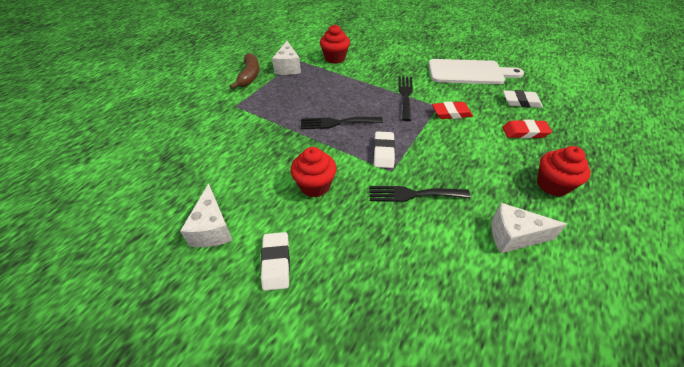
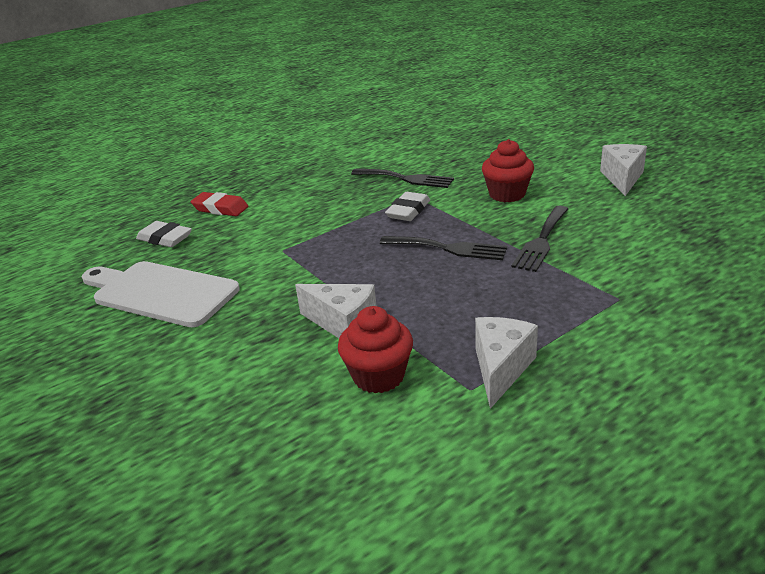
camera: 155 degrees left, 15 degrees down
brown banana [230,53,259,89] -> none
white eraser [261,232,290,291] -> none
black fork [398,76,413,121] -> black fork moved to [511,206,568,272]
red eraser [432,101,473,119] -> none
white cheese [492,203,567,253] -> white cheese moved to [295,284,376,338]
red cupcake [537,146,591,197] -> none

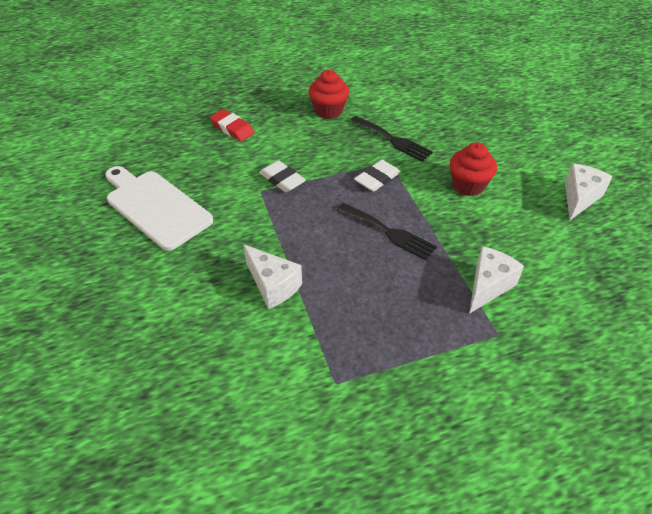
camera: 15 degrees right, 15 degrees up
white eraser [136,221,192,247] -> white eraser moved to [259,160,306,193]
red cupcake [338,306,413,393] -> red cupcake moved to [309,70,349,119]
white cheese [475,317,538,409] -> white cheese moved to [469,246,524,314]
black fork [511,206,568,272] -> none

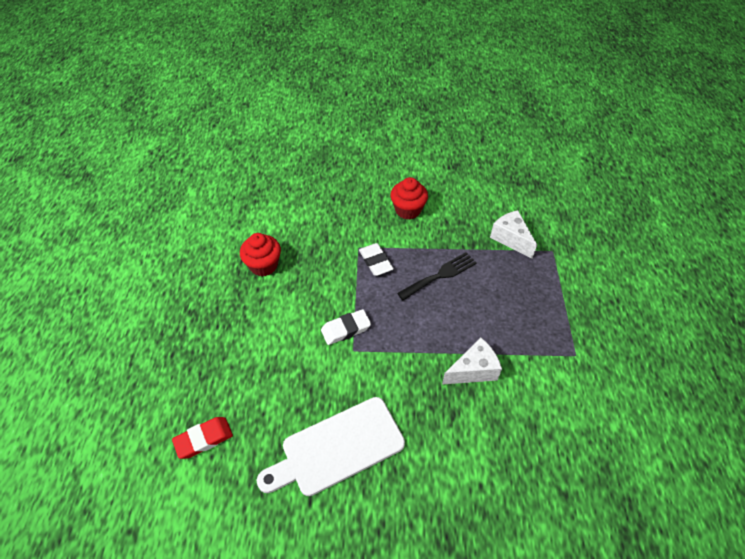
camera: 70 degrees left, 5 degrees up
red eraser [210,109,255,142] -> red eraser moved to [172,417,233,459]
black fork [350,116,433,162] -> none
white cheese [565,163,613,220] -> none

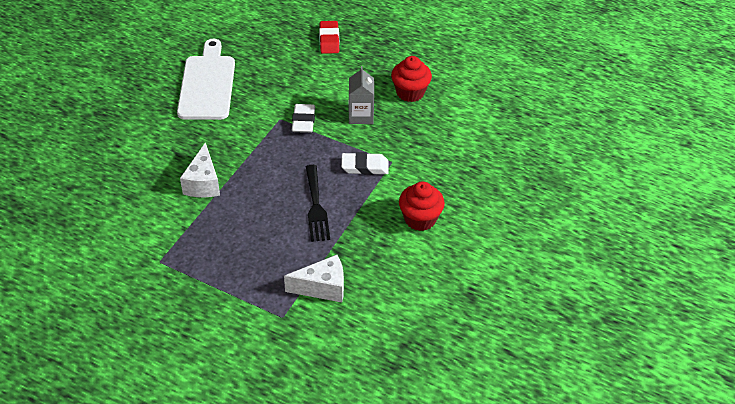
camera: 115 degrees right, 5 degrees down
red eraser [172,417,233,459] -> red eraser moved to [319,21,339,54]
none -> grey carton [349,66,374,124]

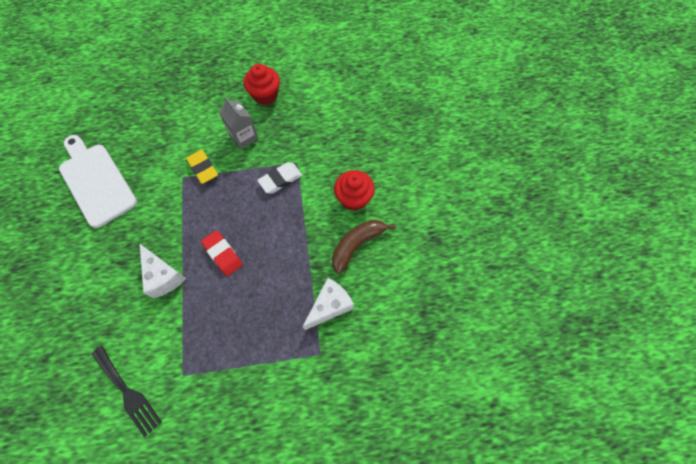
camera: 35 degrees left, 20 degrees up
white eraser [292,104,315,133] -> yellow eraser [186,150,218,184]
black fork [306,165,330,242] -> black fork moved to [92,346,162,437]
red eraser [319,21,339,54] -> red eraser moved to [201,230,243,276]
none -> brown banana [332,220,395,274]

